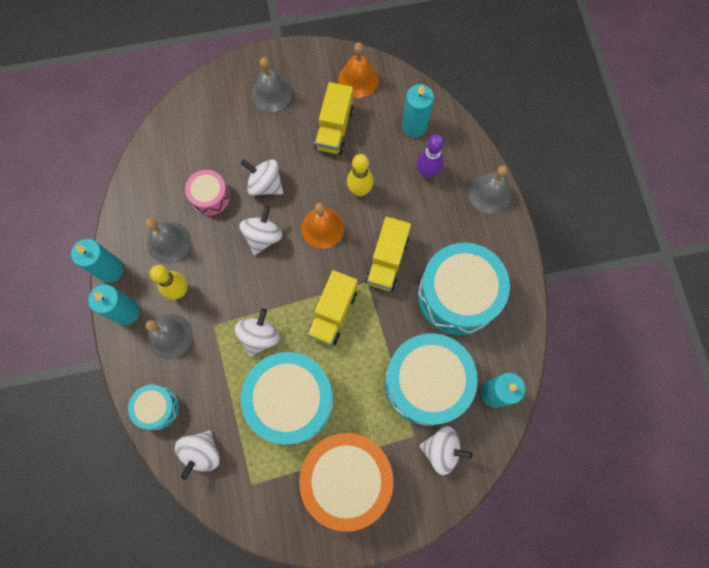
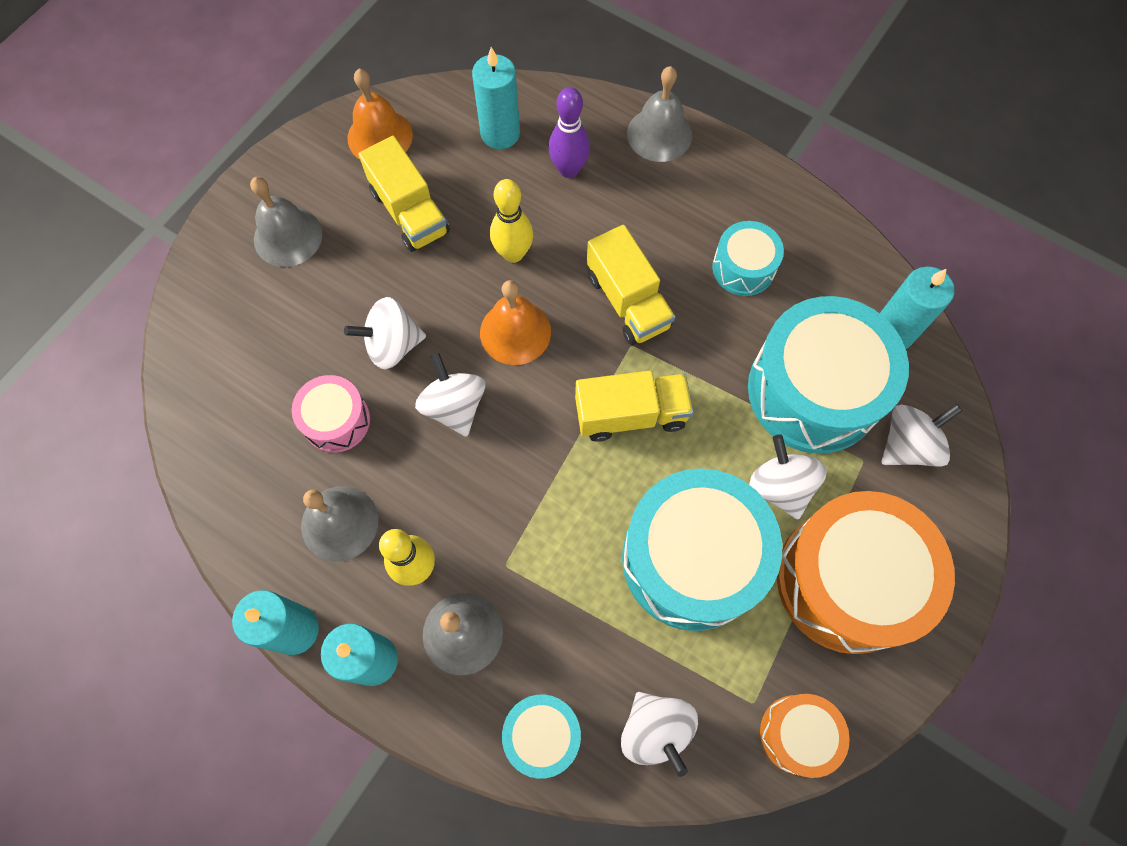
camera: 45 degrees left, 5 degrees down
white spinning top [235,308,280,357] -> white spinning top moved to [749,434,827,519]
yellow truck [307,270,358,346] -> yellow truck turned 75 degrees counterclockwise [575,370,693,442]
turquoise drum [418,242,510,335] -> turquoise drum [712,221,784,296], size x0.50
none -> orange drum [760,694,850,778]

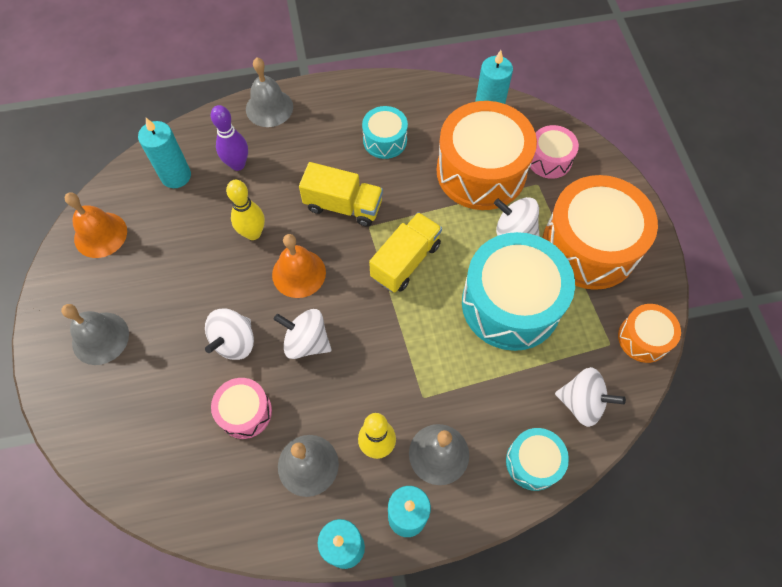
camera: 45 degrees left, 5 degrees down
yellow truck [358,136,450,252] -> none
turquoise drum [748,296,909,454] -> orange drum [436,101,537,210]
white spinning top [881,404,962,467] -> pink drum [530,125,579,179]

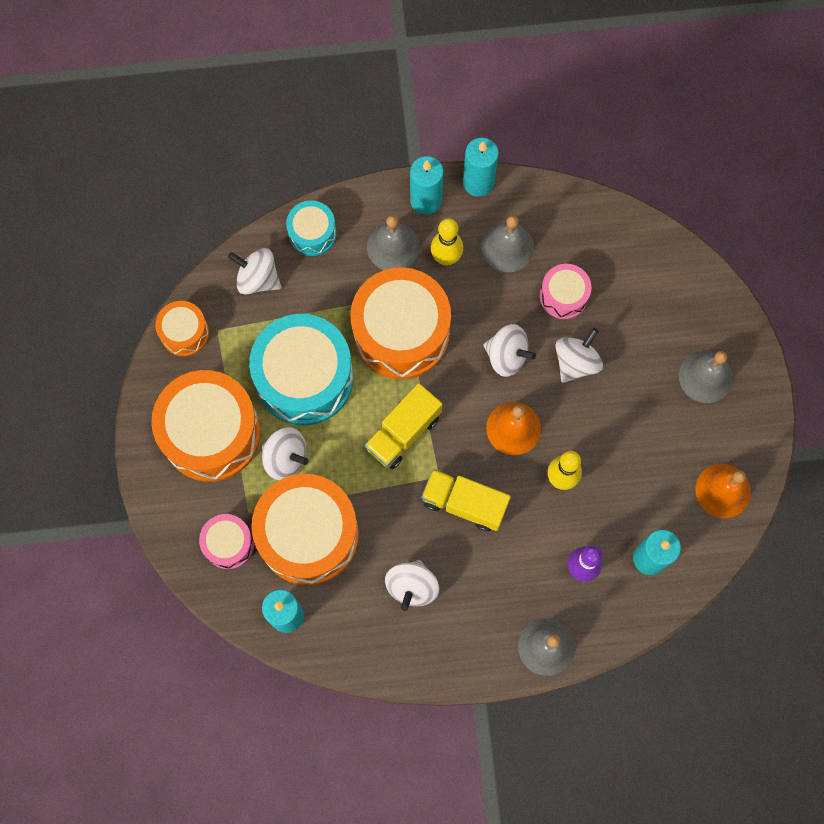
camera: 175 degrees left, 10 degrees up
turquoise drum [362,106,408,159] -> white spinning top [385,560,439,611]
none -> orange drum [350,267,451,379]

